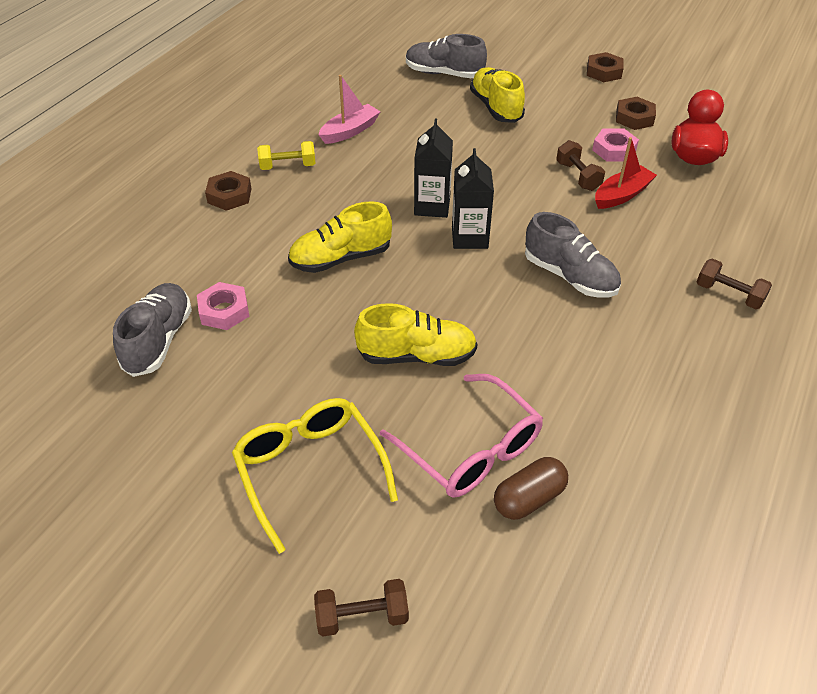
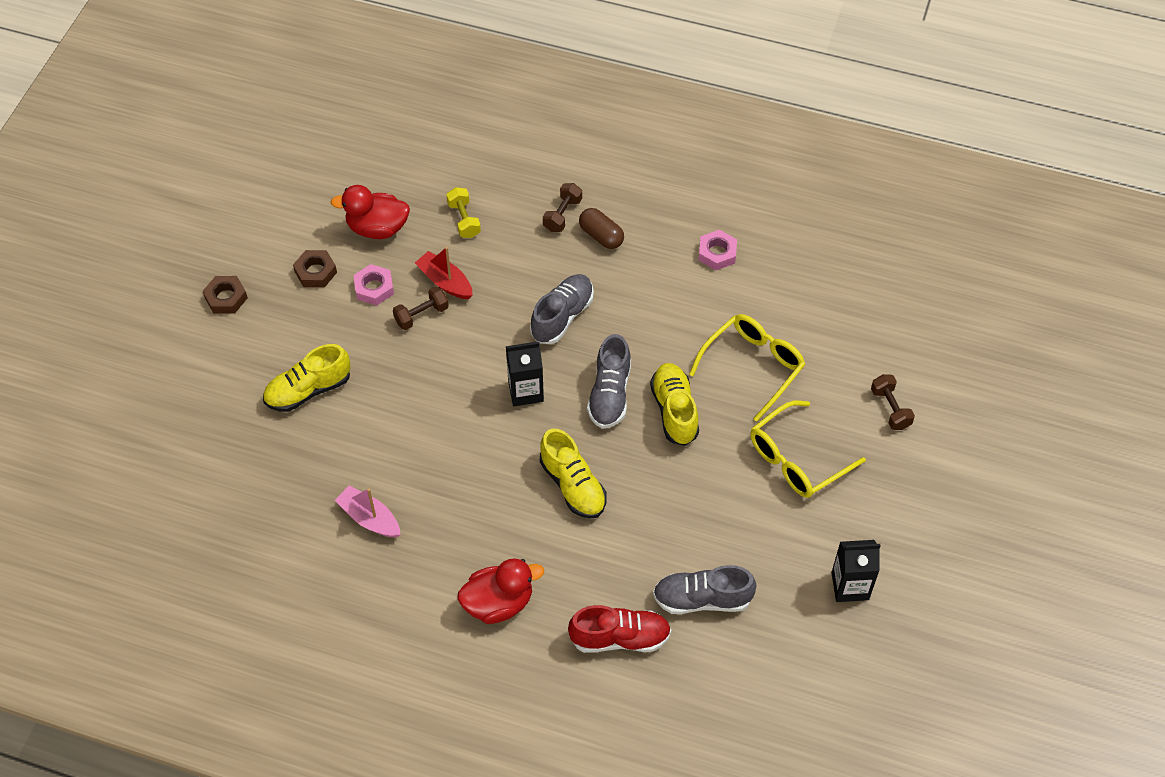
camera: 100 degrees left, 10 degrees up
pink nut [197,282,249,330] -> pink nut moved to [698,230,737,270]
brown nut [205,171,252,211] -> red duck [458,558,544,624]
yellow dumbbell [257,141,316,170] -> yellow dumbbell moved to [446,187,481,238]
pink glasses [380,374,543,498] -> yellow glasses [689,314,805,422]
grey shoe [406,34,487,78] -> grey shoe moved to [587,334,631,429]
black carton [414,119,453,218] -> black carton moved to [831,540,881,602]
brown capsule [494,457,568,520] -> brown capsule moved to [579,208,624,249]
none -> red shoe [568,605,671,653]

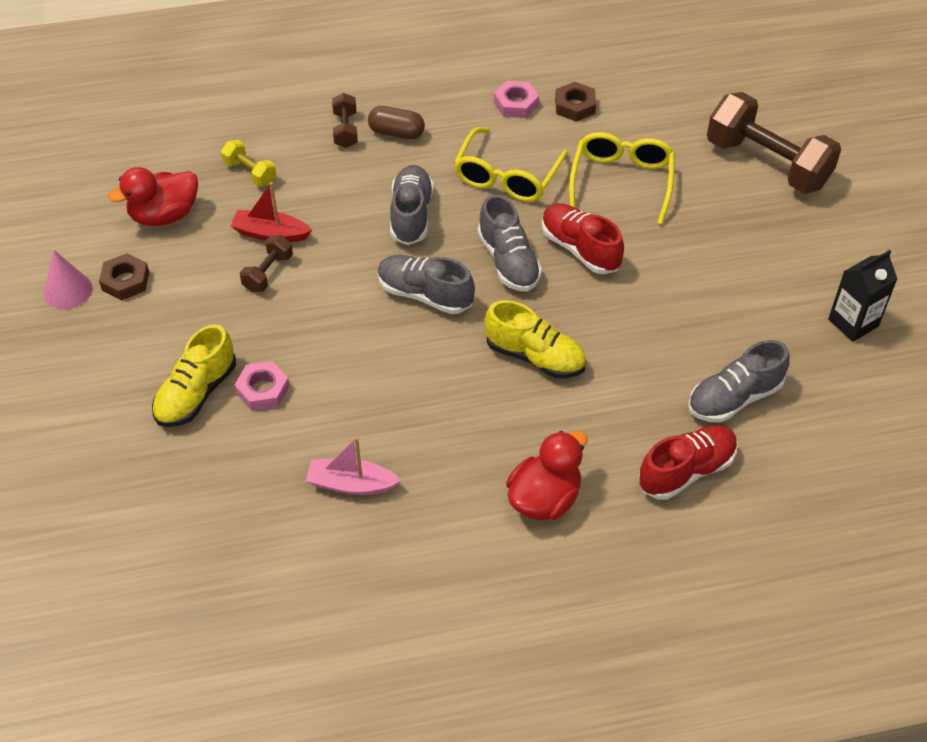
camera: 30 degrees left, 5 degrees down
brown nut [203,276,248,314] -> brown nut moved to [555,82,596,122]
pink nut [353,264,394,306] -> pink nut moved to [234,361,290,411]
black carton [506,342,544,406] -> grey shoe [377,255,475,314]
yellow shoe [650,363,699,446] -> red shoe [542,203,624,274]
yellow glasses [750,400,866,498] -> yellow glasses moved to [454,127,568,202]
brown dumbbell [871,374,915,430] -> brown dumbbell [707,92,841,194], size x2.17
none -> pink cone [44,250,92,309]

